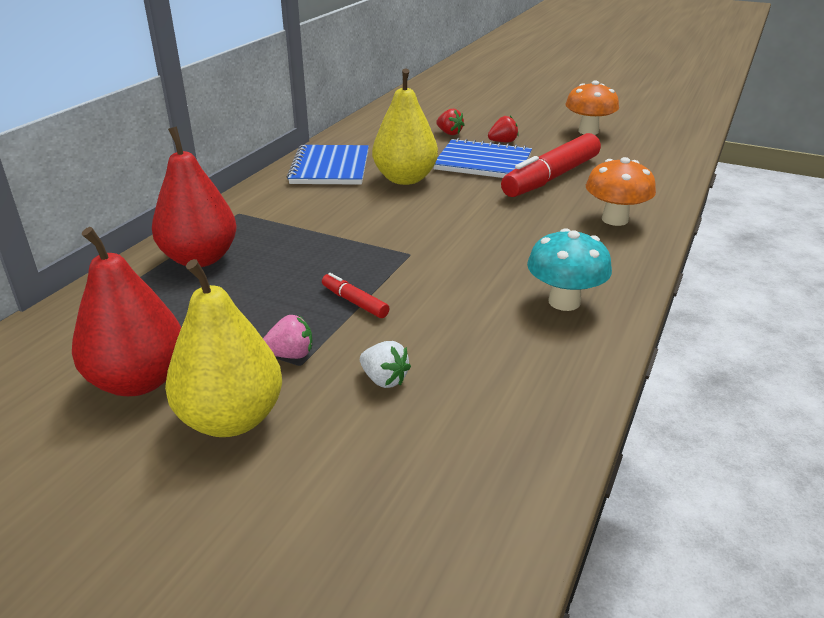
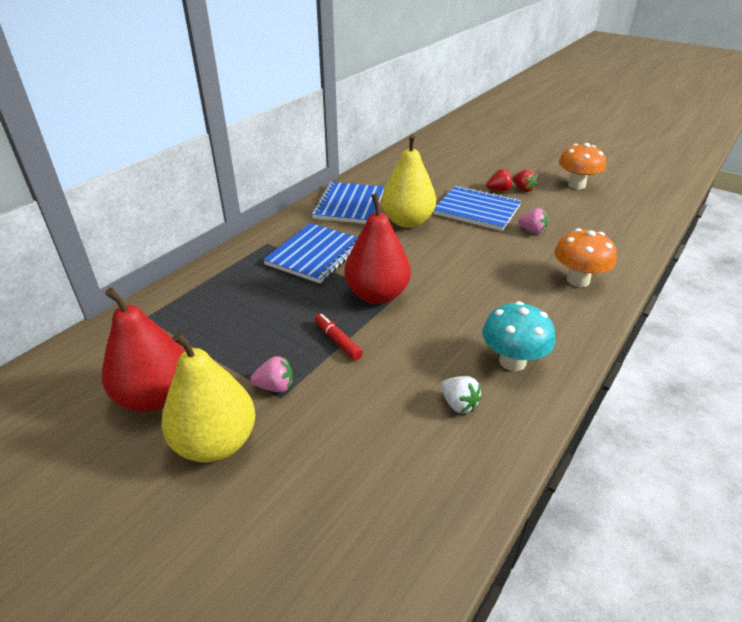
camera: 10 degrees right, 5 degrees up
red pear [152,127,237,267] -> red pear moved to [344,193,411,304]
white strawberry [360,341,411,388] -> white strawberry moved to [441,376,482,413]
red strawberry [436,109,465,135] -> red strawberry moved to [513,169,538,192]
red marker [501,133,601,197] -> pink strawberry [518,208,548,234]
none -> blue notebook [263,223,358,283]

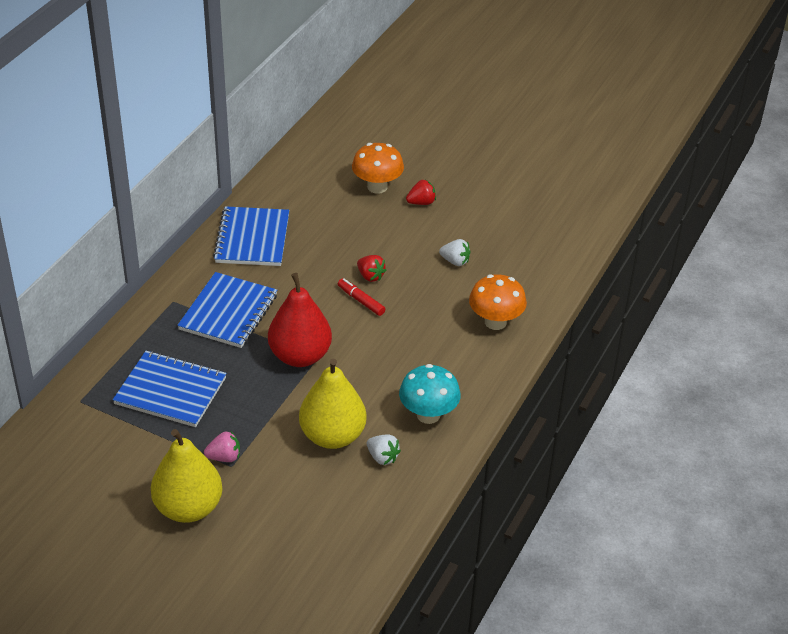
camera: 10 degrees left, 5 degrees up
red pear [102,288,185,412] -> none
red marker [315,314,363,360] -> red marker moved to [338,278,385,316]
yellow pear [381,134,436,228] -> yellow pear moved to [299,359,367,449]
blue notebook [433,185,521,231] -> blue notebook moved to [113,351,227,427]
red strawberry [513,169,538,192] -> red strawberry moved to [357,255,387,282]
pink strawberry [518,208,548,234] -> white strawberry [439,239,470,266]
orange mushroom [559,143,606,189] -> orange mushroom moved to [352,143,404,194]

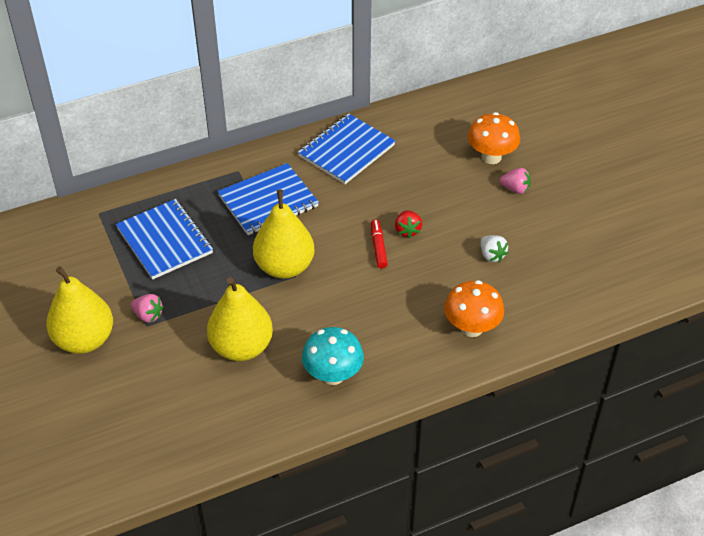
camera: 40 degrees right, 5 degrees up
red pear [268,273,332,367] -> yellow pear [253,189,315,279]
white strawberry [367,434,401,465] -> none
red strawberry [406,180,436,205] -> pink strawberry [500,168,531,194]

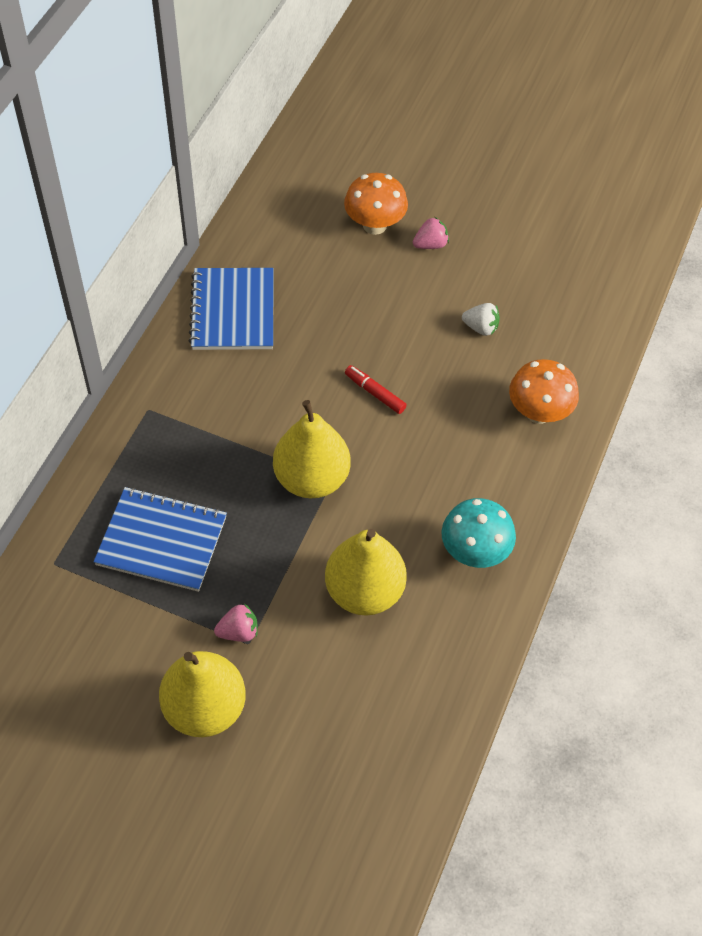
camera: 45 degrees left, 10 degrees up
blue notebook [218,163,319,235] -> none
red strawberry [395,210,422,238] -> none

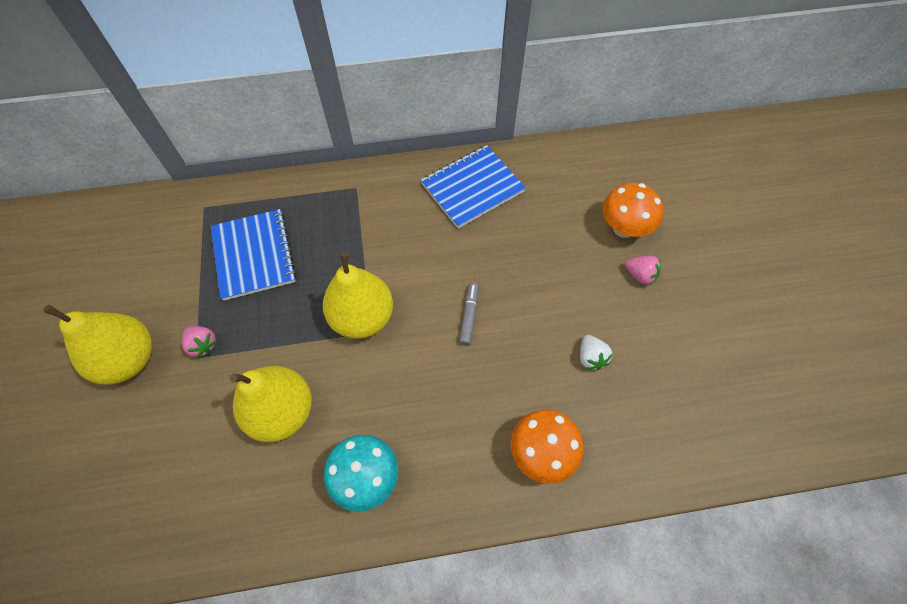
camera: 60 degrees right, 5 degrees up
red marker [345,365,407,414] -> grey marker [459,283,479,346]

